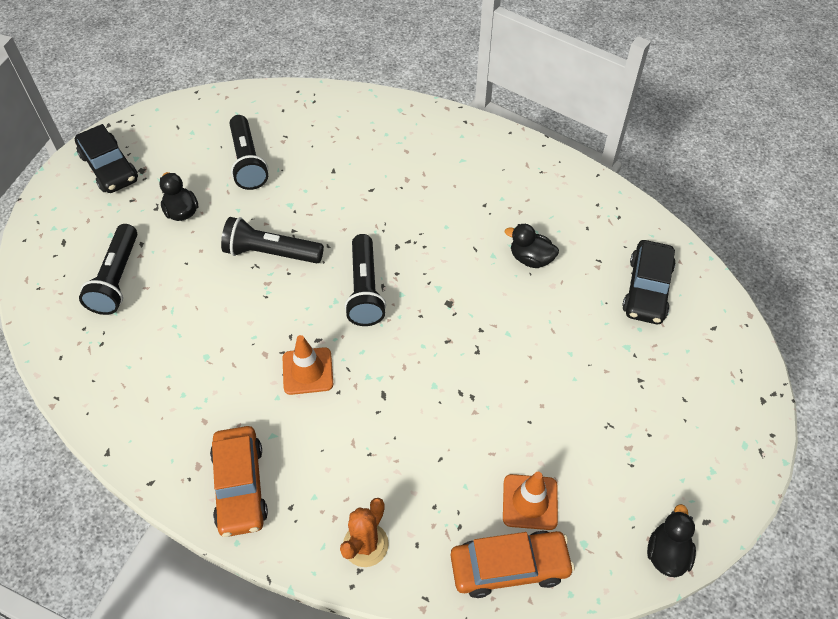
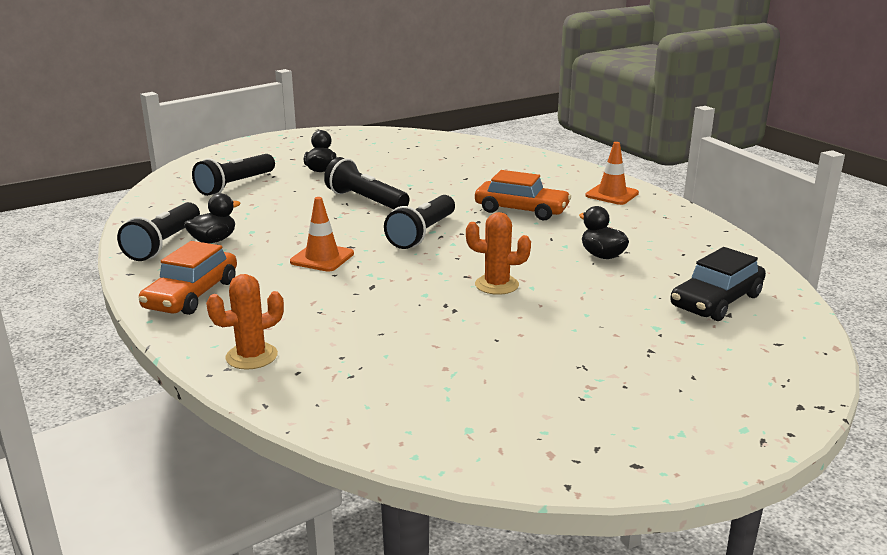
camera: 30 degrees right, 30 degrees down
black car [75,124,138,193] -> none
black flashlight [230,115,268,190] -> black flashlight moved to [117,202,200,261]
orange car [451,531,575,598] -> orange car moved to [475,170,571,220]
orange traffic cone [503,472,558,530] -> orange traffic cone moved to [585,142,639,205]
black duck [647,504,696,577] -> black duck moved to [184,193,241,243]
none -> orange cactus [466,212,531,295]

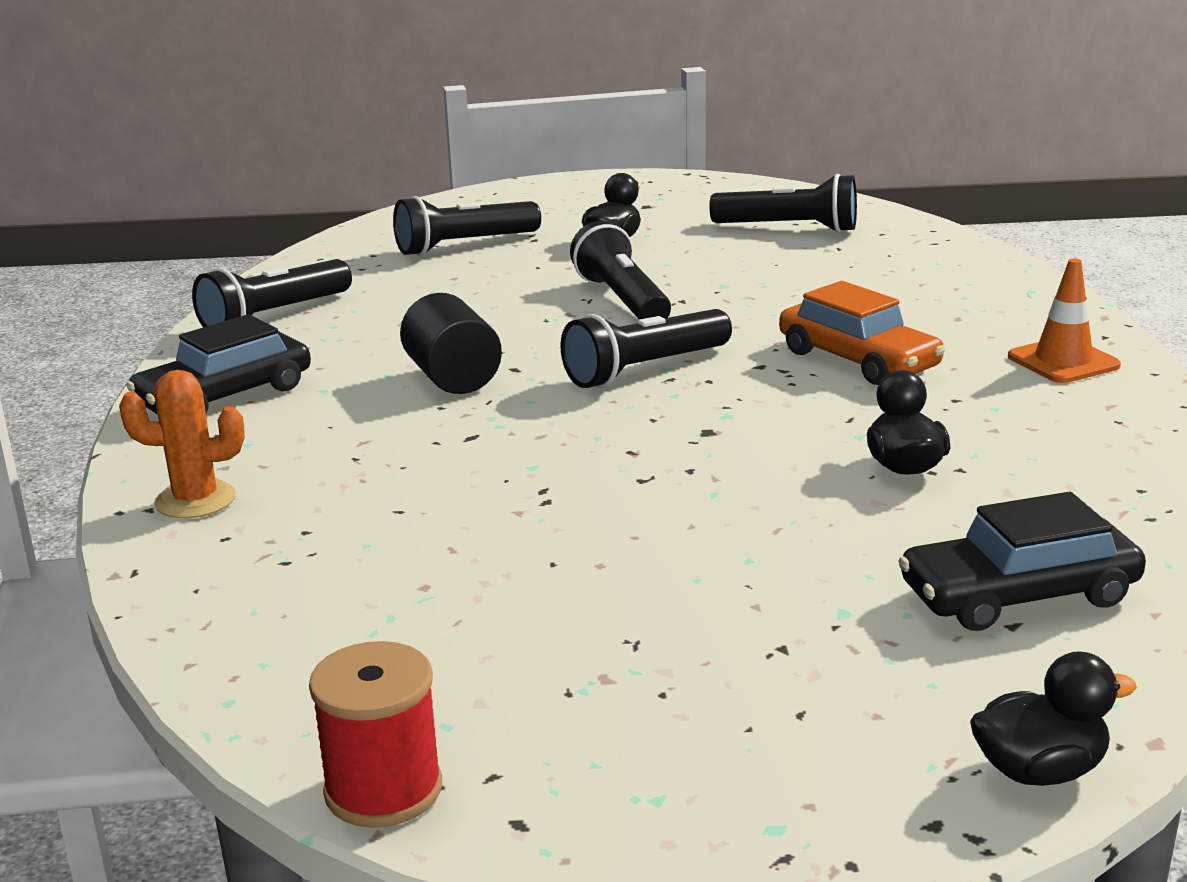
camera: 30 degrees right, 0 degrees up
orange car [139,241,237,315] -> black car [126,314,311,415]
black duck [184,193,241,243] -> black duck moved to [970,651,1137,786]
orange traffic cone [290,197,354,272] -> black cylinder [400,293,502,394]
orange cactus [466,212,531,295] -> none
none -> red spool [309,641,442,828]
none -> black flashlight [709,174,857,233]

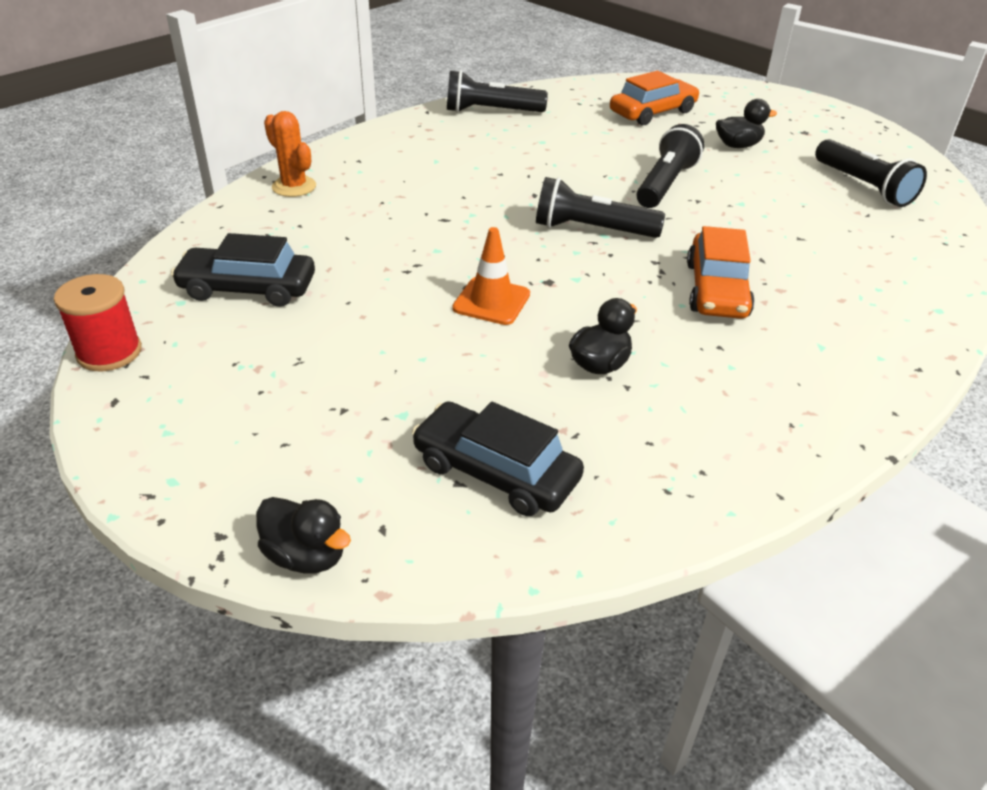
camera: 45 degrees right, 15 degrees up
black car [126,314,311,415] -> black car moved to [171,233,315,307]
black flashlight [393,196,541,256] -> orange car [610,71,700,125]
black cylinder [400,293,502,394] -> none
orange traffic cone [1008,259,1121,383] -> orange traffic cone moved to [452,227,530,325]

